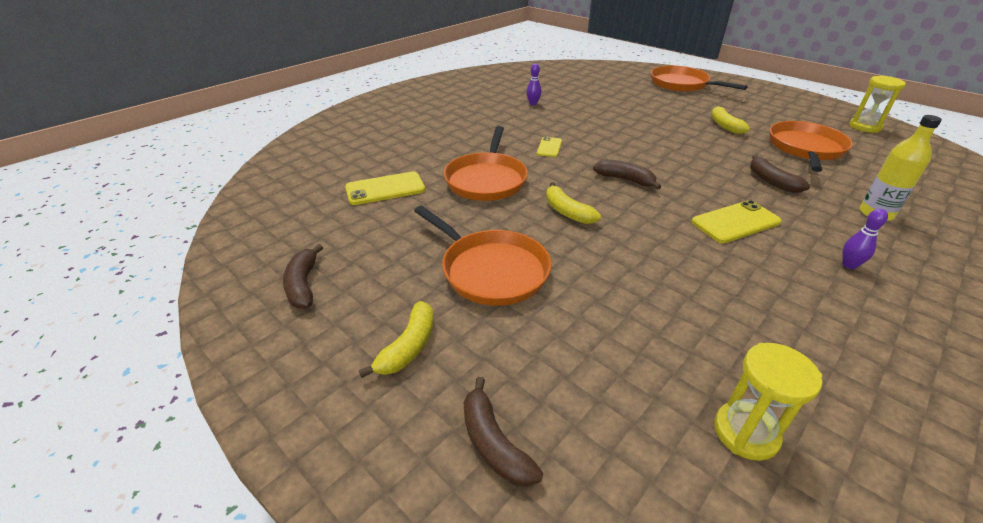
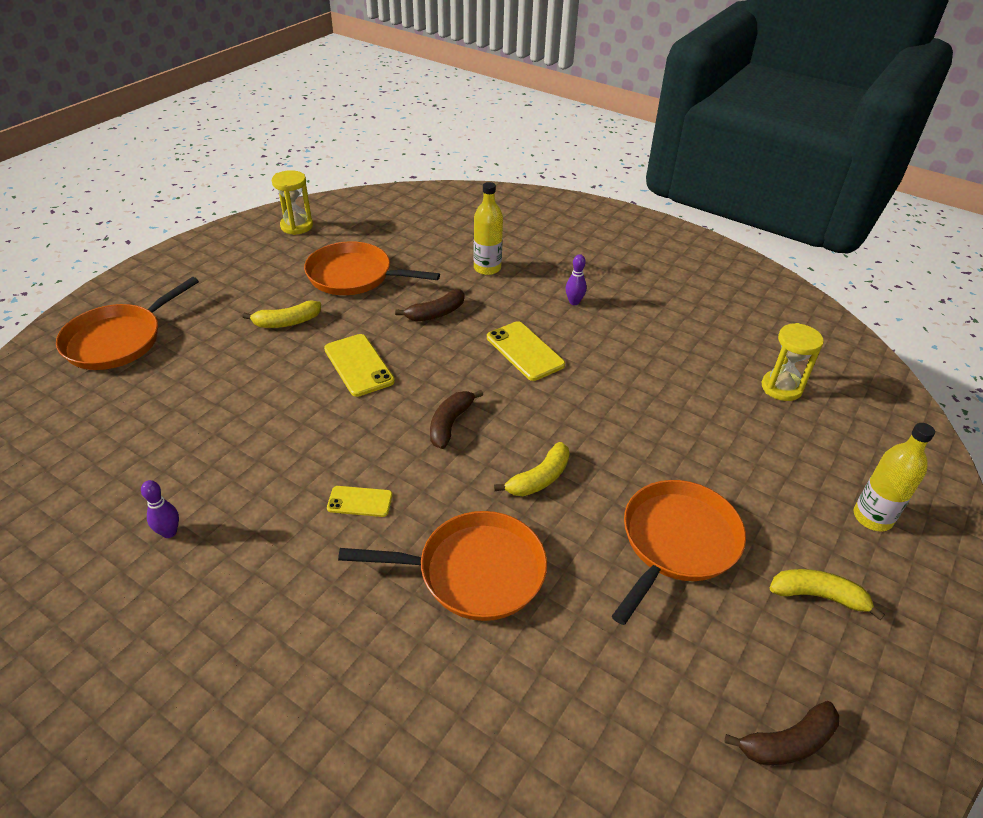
camera: 100 degrees left, 5 degrees up
yellow phone [345,171,425,205] -> yellow phone moved to [324,334,395,397]
brown banana [464,377,543,487] -> yellow bottle [854,423,935,532]

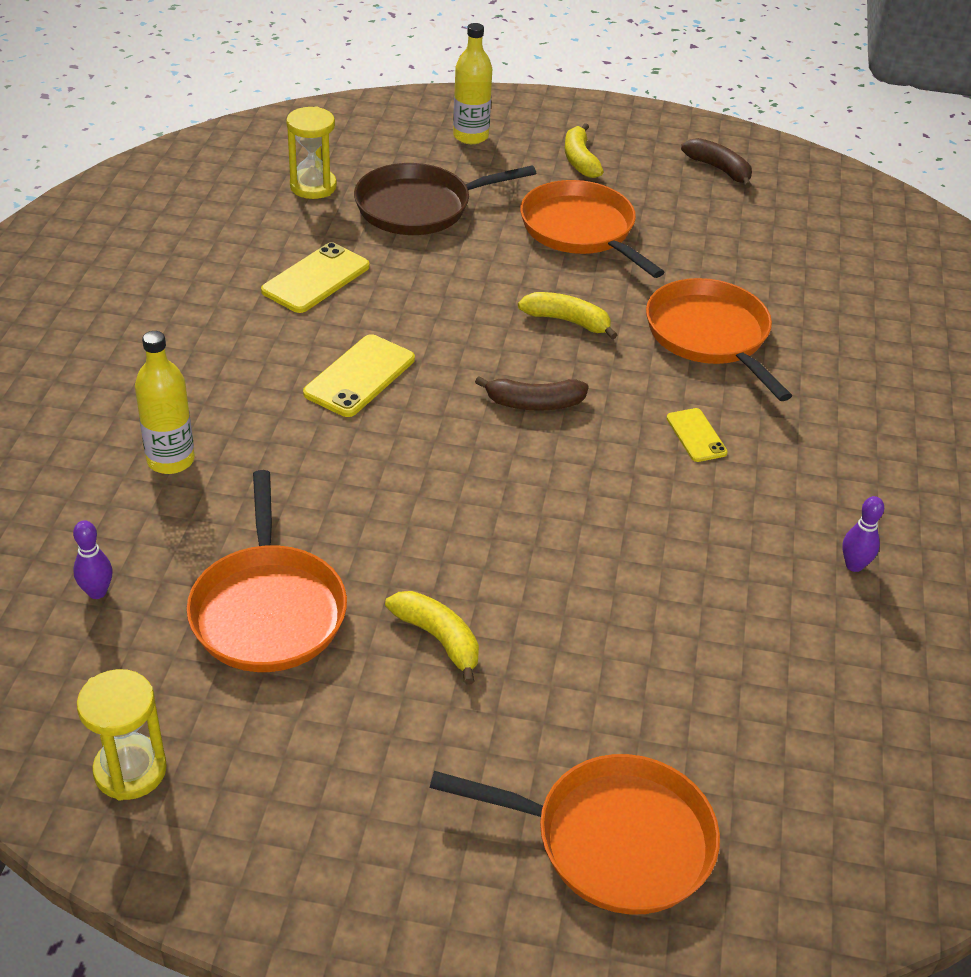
camera: 115 degrees left, 0 degrees up
yellow phone [324,334,395,397] -> yellow phone moved to [261,242,370,313]
brown banana [395,289,464,322] -> none
purple bowling pin [566,254,587,305] -> purple bowling pin moved to [73,520,113,599]
orange pan [612,480,746,625] -> orange pan turned 45 degrees clockwise [520,180,664,278]
none -> brown pan [354,163,536,235]

